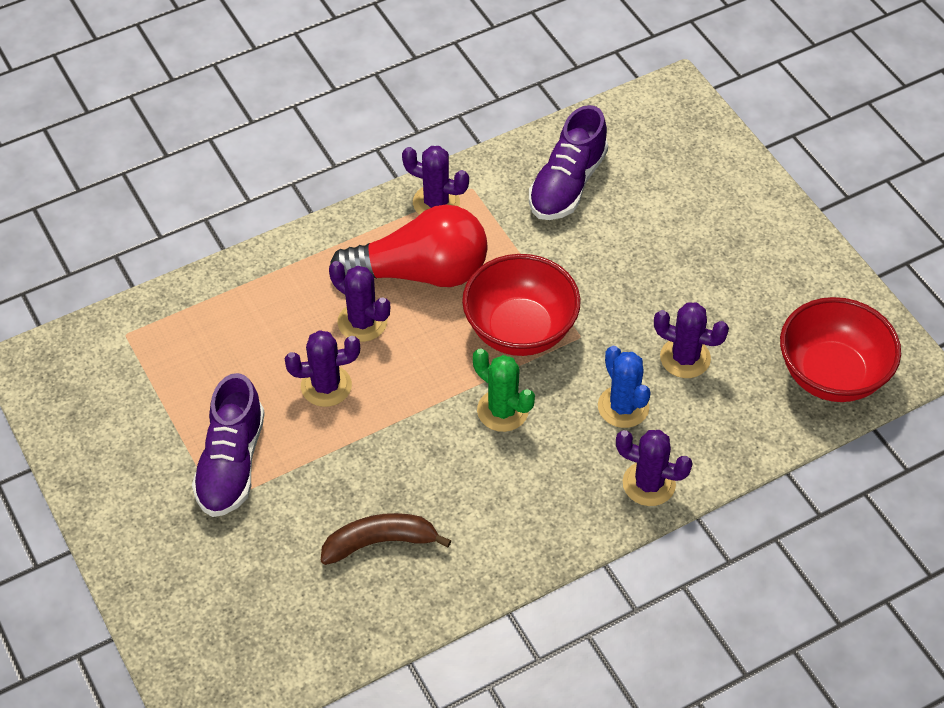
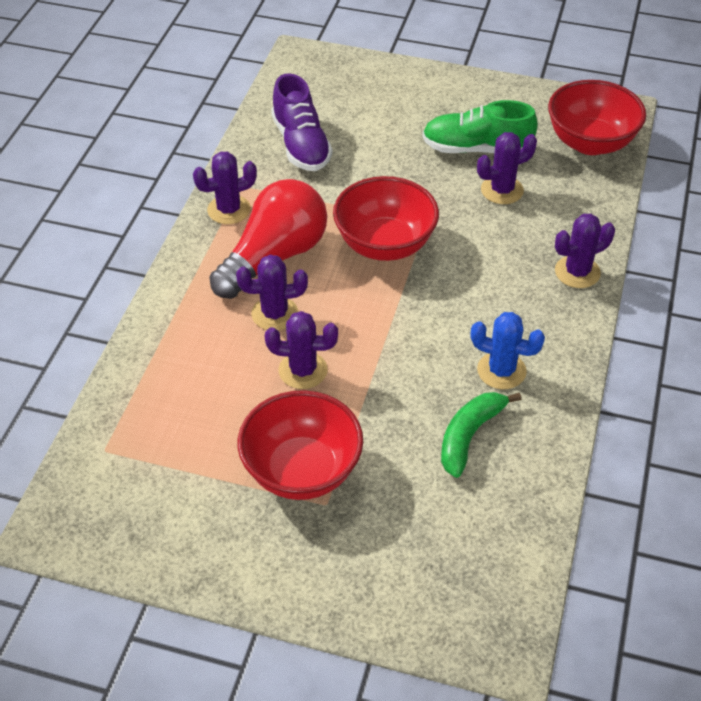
camera: 45 degrees left, 5 degrees down
purple shoe [192,373,265,517] -> red bowl [238,390,363,500]
purple cactus [285,330,360,407] -> purple cactus turned 60 degrees clockwise [265,311,338,389]
brown banana [321,513,452,565] -> green banana [441,392,522,478]
green cactus [473,348,535,432] -> none
blue cactus [598,346,651,428] -> blue cactus moved to [471,312,545,389]
none -> green shoe [422,100,538,153]

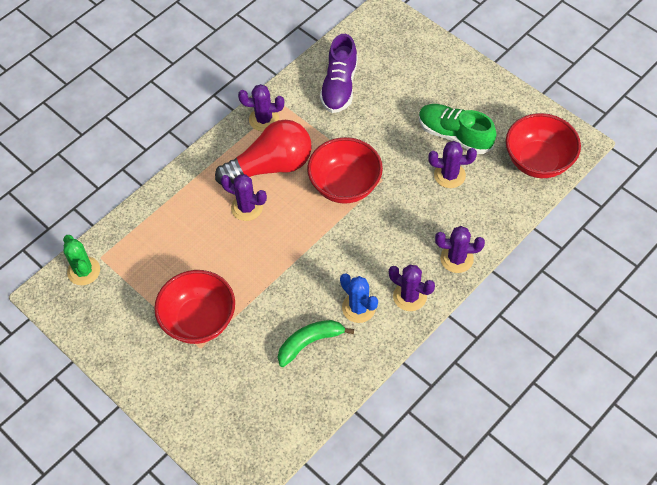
camera: 30 degrees right, 10 degrees up
purple cactus [265,311,338,389] -> purple cactus moved to [389,264,435,311]
none -> green cactus [63,235,100,285]

